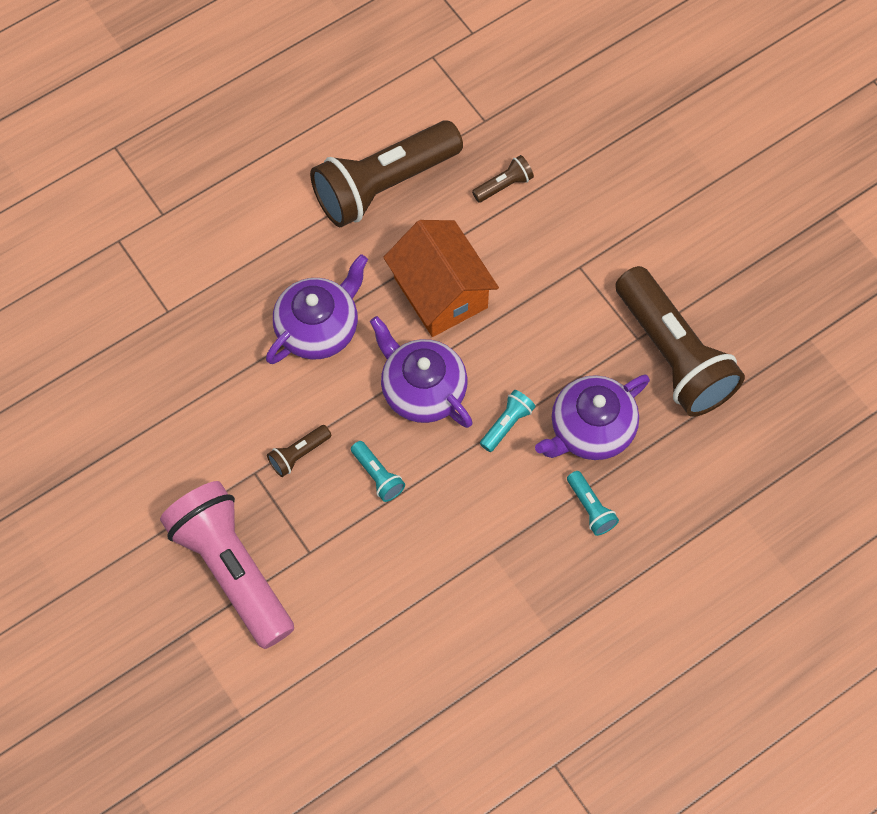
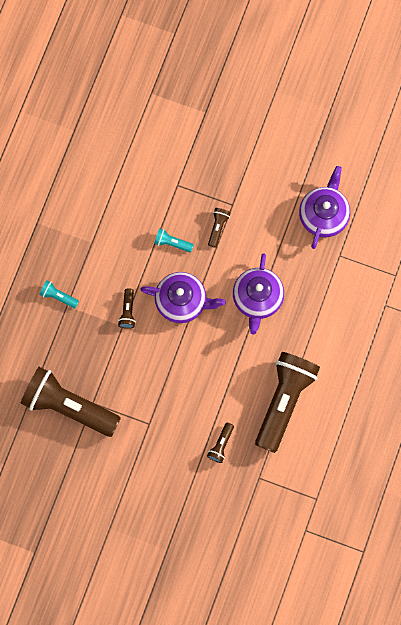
camera: 145 degrees right, 10 degrees up
pink flashlight [160,481,294,649] -> none
orange house [383,220,499,337] -> none
turquoise flashlight [480,390,536,452] -> brown flashlight [118,288,136,329]
purple teapot [535,374,650,460] -> purple teapot moved to [299,166,350,249]

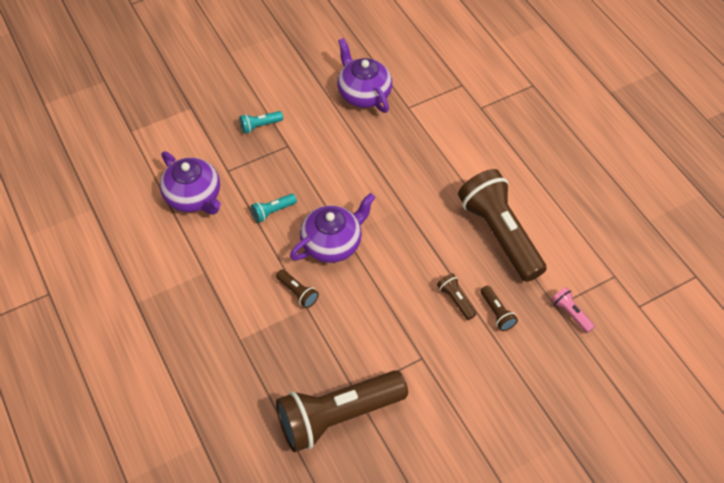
camera: 50 degrees left, 20 degrees down
turquoise flashlight [39,280,79,309] -> turquoise flashlight moved to [239,111,283,134]
brown flashlight [208,208,231,248] -> brown flashlight moved to [437,273,476,320]
purple teapot [233,253,284,335] -> purple teapot moved to [160,151,221,215]
none -> pink flashlight [551,287,595,333]

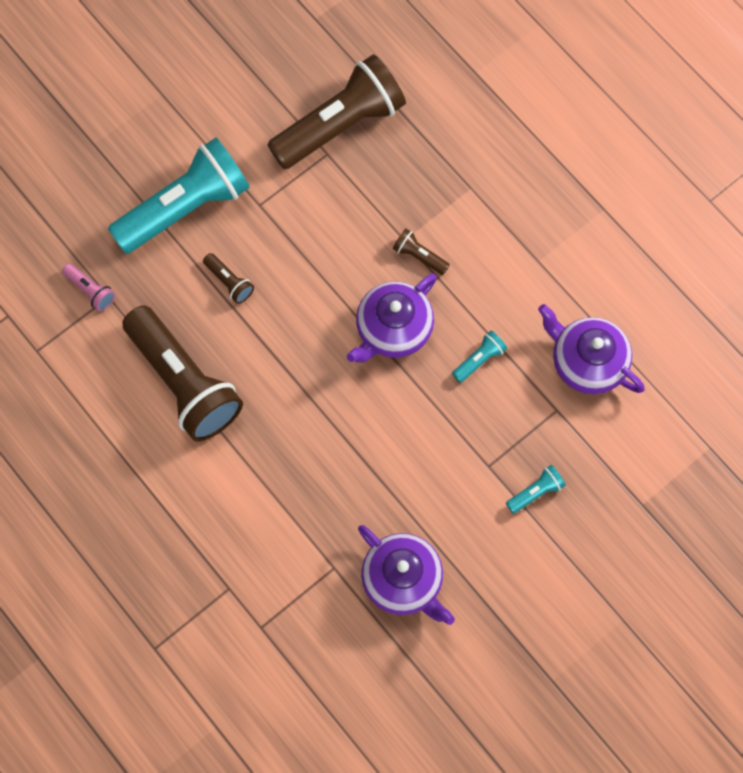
camera: 170 degrees right, 15 degrees up
brown flashlight [481,286,518,331] -> none
none -> turquoise flashlight [108,137,250,254]

